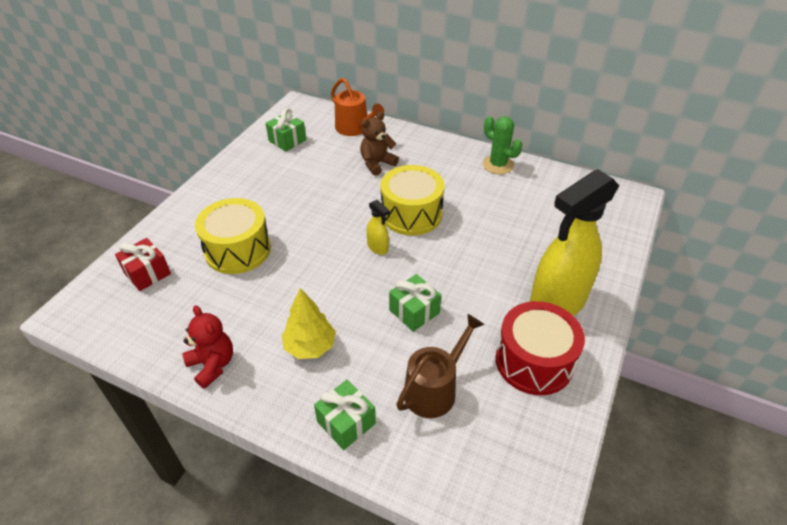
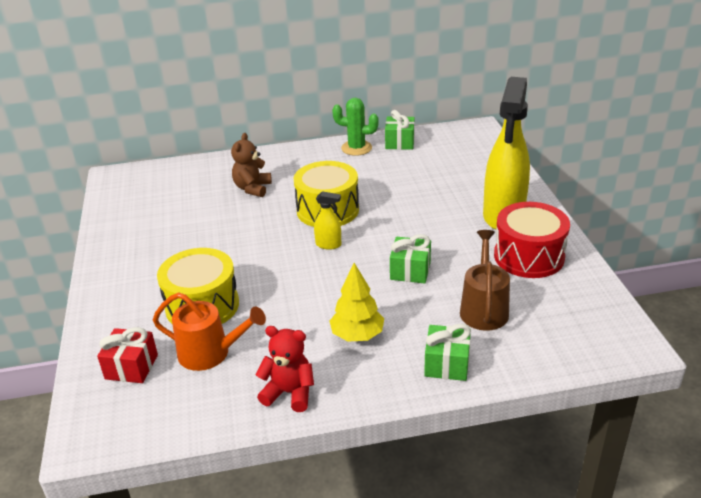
camera: 35 degrees left, 10 degrees down
green gift [265,108,306,152] -> green gift moved to [385,110,415,150]
orange watering can [331,78,384,136] -> orange watering can moved to [153,293,266,371]

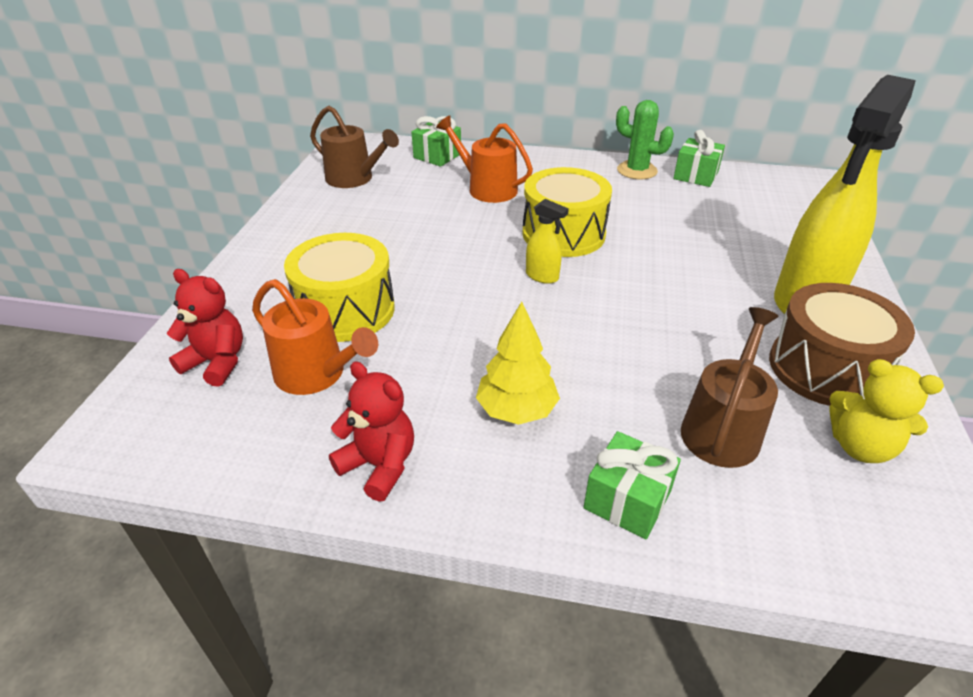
camera: 20 degrees right, 5 degrees up
red gift [97,327,158,383] -> red teddy bear [167,269,243,387]
brown teddy bear [231,133,272,197] -> orange watering can [436,116,533,203]
green gift [390,234,431,284] -> green gift moved to [412,116,461,167]
red drum [494,202,570,278] -> brown drum [769,283,915,406]
none -> brown watering can [310,106,399,188]
none -> yellow teddy bear [829,359,944,463]

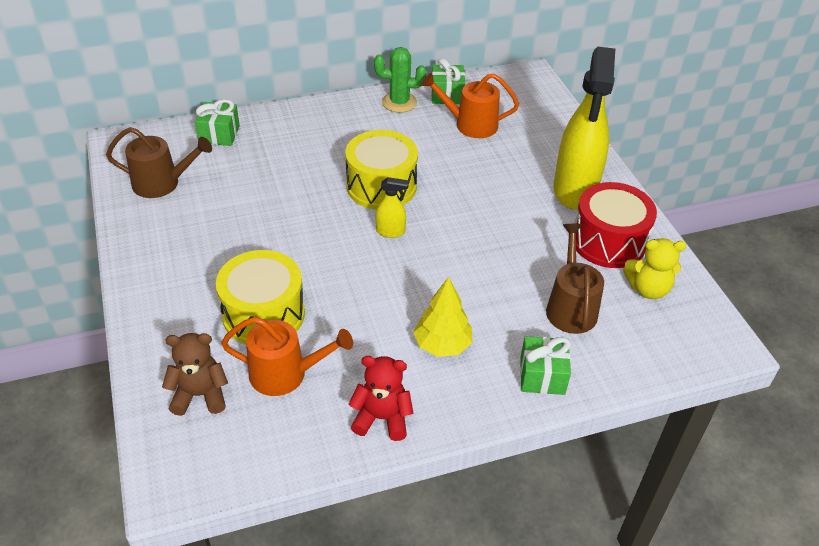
camera: 30 degrees left, 5 degrees up
red teddy bear [167,269,243,387] -> brown teddy bear [162,333,228,416]
orange watering can [436,116,533,203] -> orange watering can moved to [421,73,519,138]
brown drum [769,283,915,406] -> red drum [574,182,657,268]

